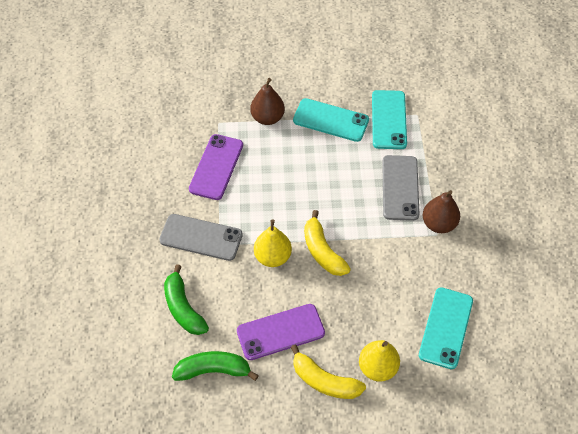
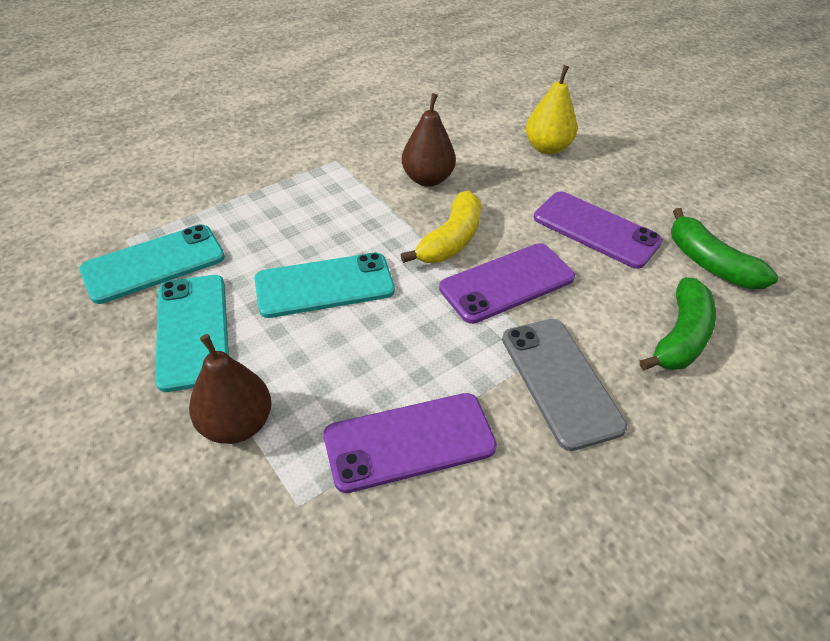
camera: 125 degrees left, 10 degrees down
yellow pear [254,219,292,267] -> purple phone [439,243,575,324]
yellow banana [290,345,366,399] -> none
grey phone [382,155,420,221] -> none
turquoise phone [419,287,473,369] -> turquoise phone moved to [254,253,395,318]
brown pear [423,190,460,233] -> brown pear moved to [402,93,456,187]

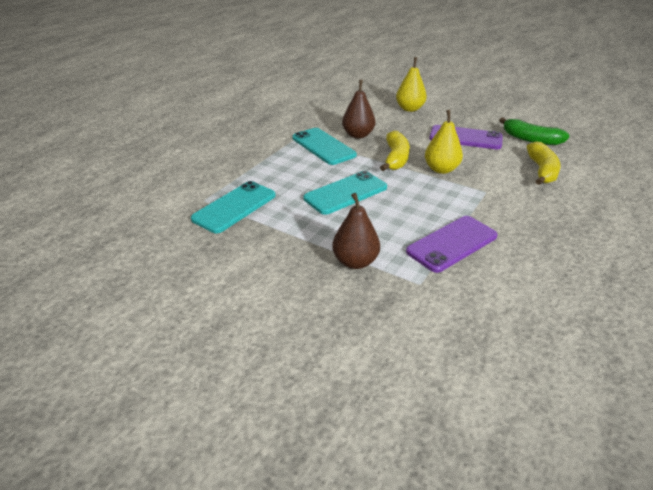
camera: 20 degrees left, 10 degrees down
turquoise phone [155,275,229,392] -> turquoise phone moved to [292,128,357,165]
purple phone [439,243,575,324] -> yellow pear [425,110,463,174]
grey phone [502,319,627,451] -> none
green banana [640,277,716,371] -> yellow banana [527,142,561,185]

